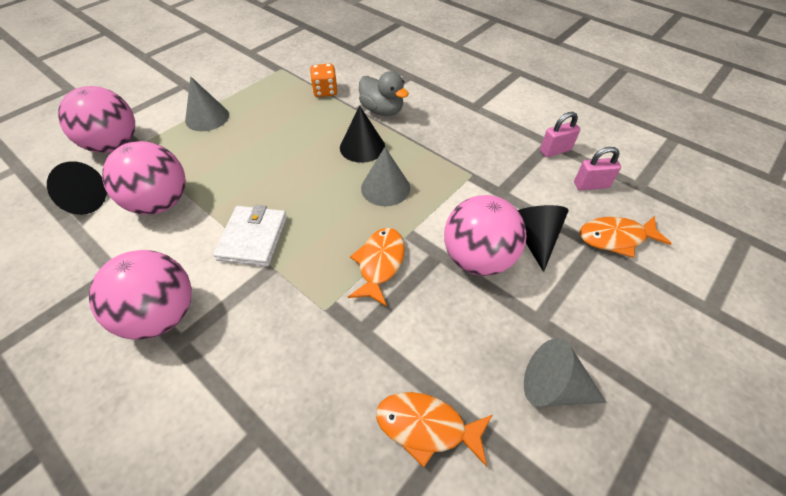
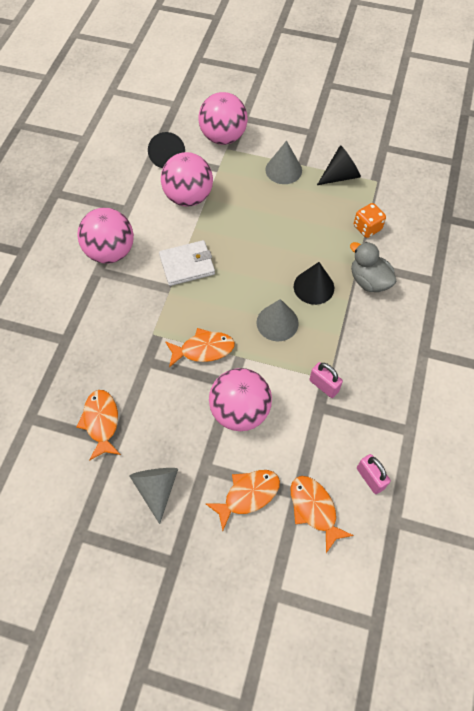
camera: 65 degrees right, 10 degrees up
grey duck [359,71,409,116] -> grey duck turned 120 degrees clockwise [350,242,397,292]
black cone [518,205,569,272] -> black cone moved to [317,145,361,185]
pink padlock [540,112,580,157] -> pink padlock moved to [309,362,343,398]
none -> orange fish [205,470,280,531]

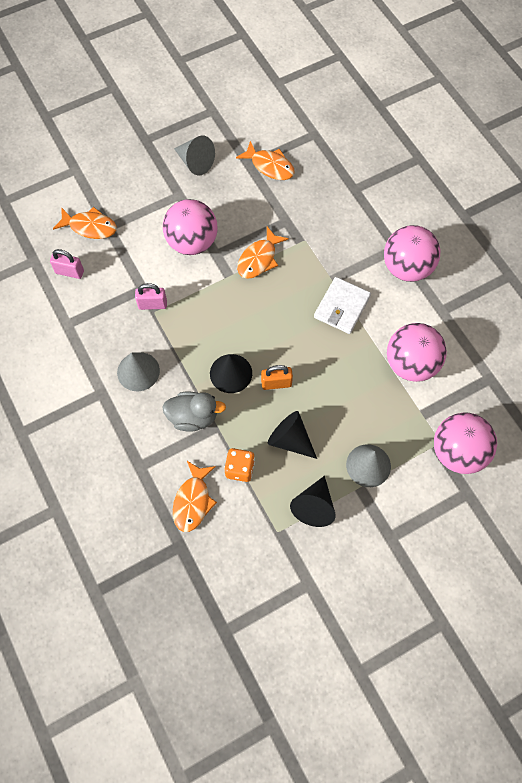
camera: 135 degrees right, 5 degrees up
black cone [148,132,185,168] -> black cone moved to [268,411,317,459]
orange fish [205,470,280,531] -> orange fish moved to [173,461,217,532]
grey cone [256,299,299,341] -> grey cone moved to [117,352,160,391]
none -> orange padlock [261,365,293,390]

